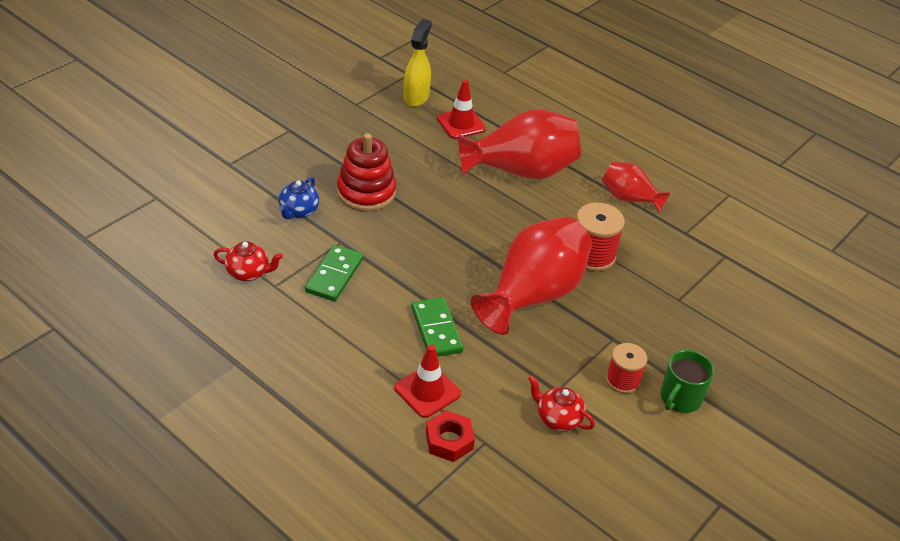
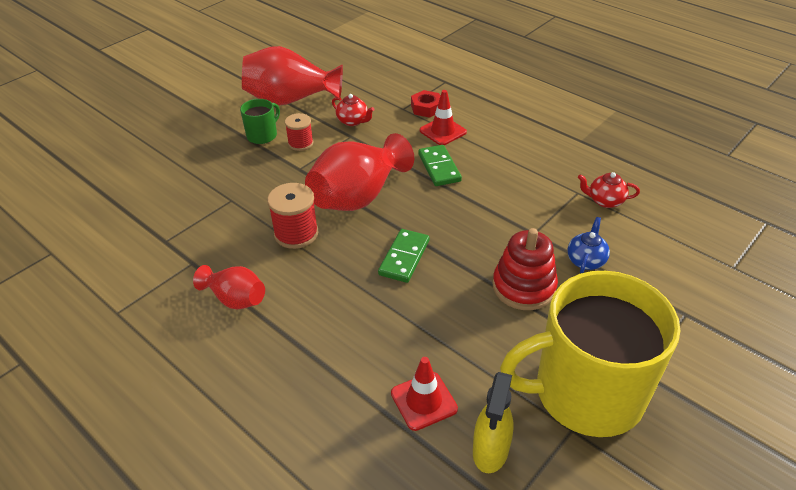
camera: 175 degrees left, 0 degrees up
green domino [305,245,363,301] -> green domino moved to [378,229,430,283]
red vase [457,109,581,180] -> red vase moved to [242,46,343,106]
none -> yellow mug [500,271,680,437]

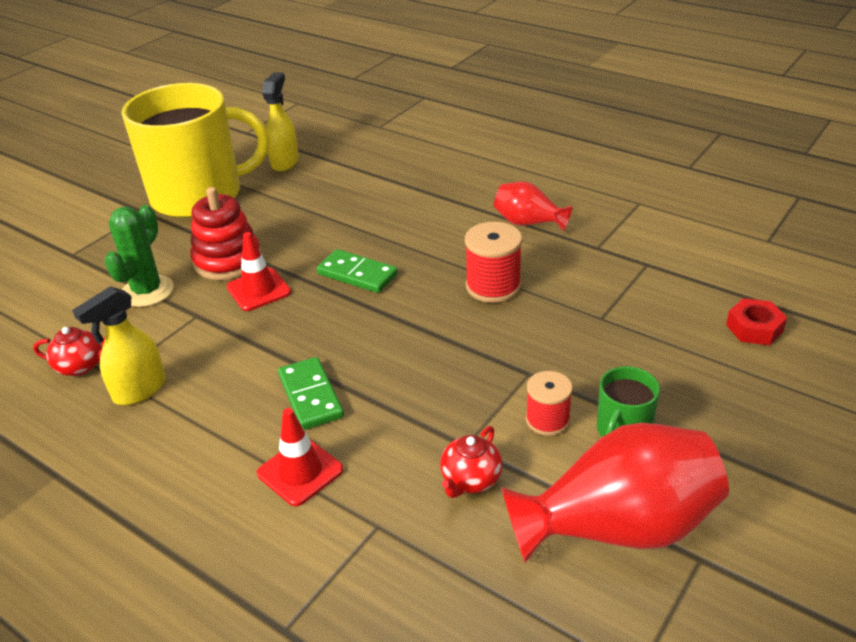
camera: 175 degrees right, 5 degrees down
red vase [305,133,414,211] -> none
red teapot [332,94,375,126] -> red teapot turned 90 degrees counterclockwise [440,426,503,498]
green domino [378,229,430,283] -> green domino turned 75 degrees counterclockwise [316,249,398,293]
red traffic cone [391,357,458,431] -> red traffic cone moved to [227,232,291,311]
red nut [411,90,440,118] -> red nut moved to [726,298,787,345]
blue teapot [567,217,610,273] -> green cactus [104,205,174,307]
none -> yellow spray bottle [72,286,165,405]

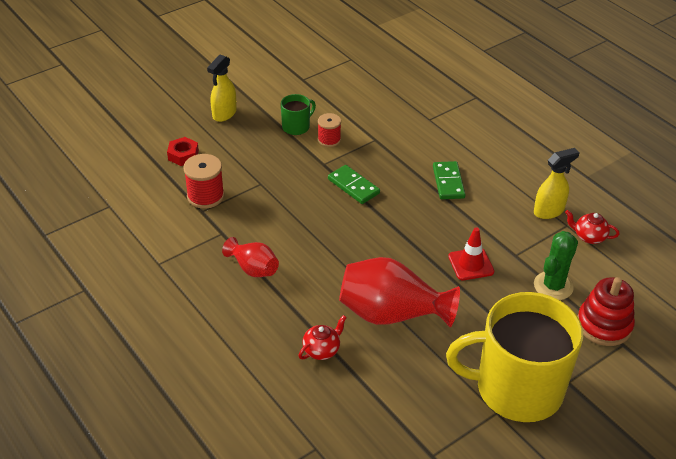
camera: 165 degrees left, 5 degrees up
red stacking toy [190,187,261,280] -> red stacking toy moved to [577,277,635,346]
red traffic cone [257,408,343,506] -> none
yellow spray bottle [262,72,299,171] -> yellow spray bottle moved to [207,55,237,122]
green domino [316,249,398,293] -> green domino moved to [328,165,380,204]
red teapot [440,426,503,498] -> red teapot moved to [298,315,347,360]
red spool [465,222,522,303] -> red spool moved to [183,154,224,209]
red vase [502,423,729,563] -> red vase moved to [339,257,460,327]

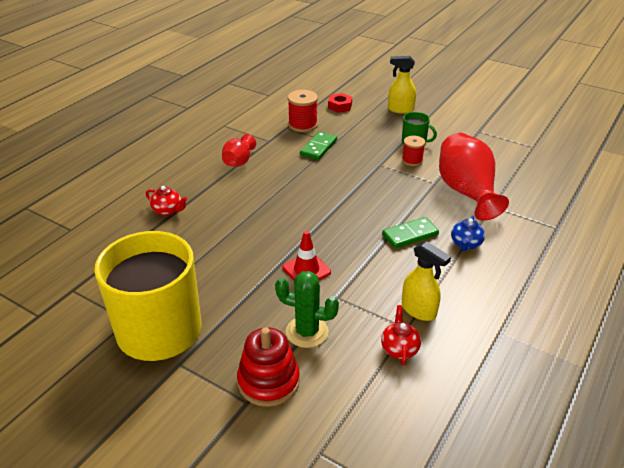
camera: 70 degrees right, 5 degrees down
green domino [328,165,380,204] -> green domino moved to [300,132,337,160]
red vase [339,257,460,327] -> red vase moved to [439,133,509,221]
none -> blue teapot [451,216,485,251]

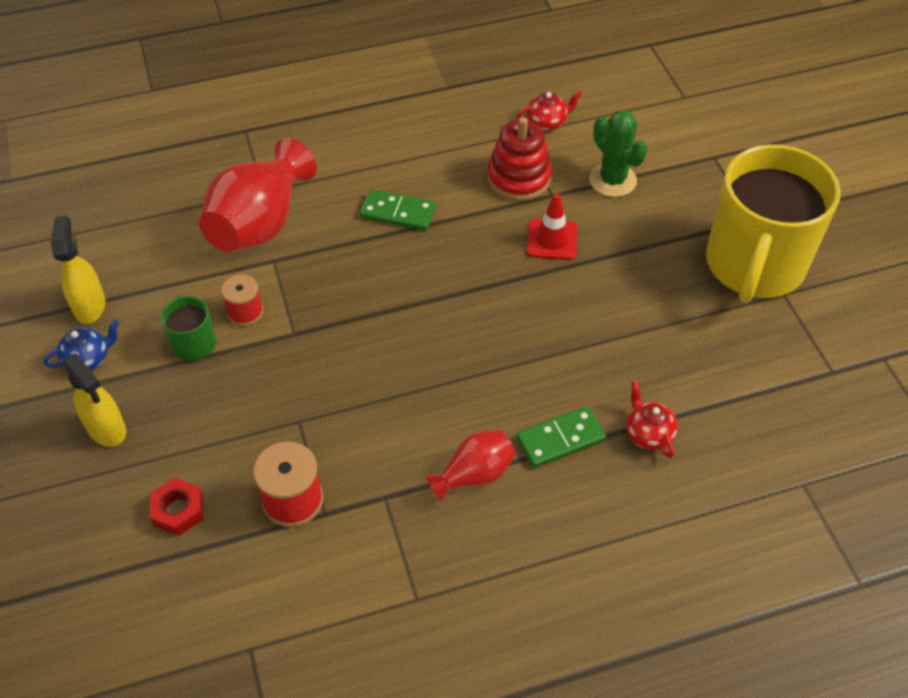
camera: 140 degrees left, 15 degrees up
red stacking toy [237,327,300,407] -> red stacking toy moved to [487,117,552,201]
green domino [300,132,337,160] -> green domino moved to [516,406,606,468]
red teapot [381,305,421,366] -> red teapot turned 150 degrees counterclockwise [517,90,582,131]
yellow spray bottle [402,241,451,321] -> yellow spray bottle moved to [51,216,106,324]
blue teapot [451,216,485,251] -> blue teapot moved to [44,320,119,371]

